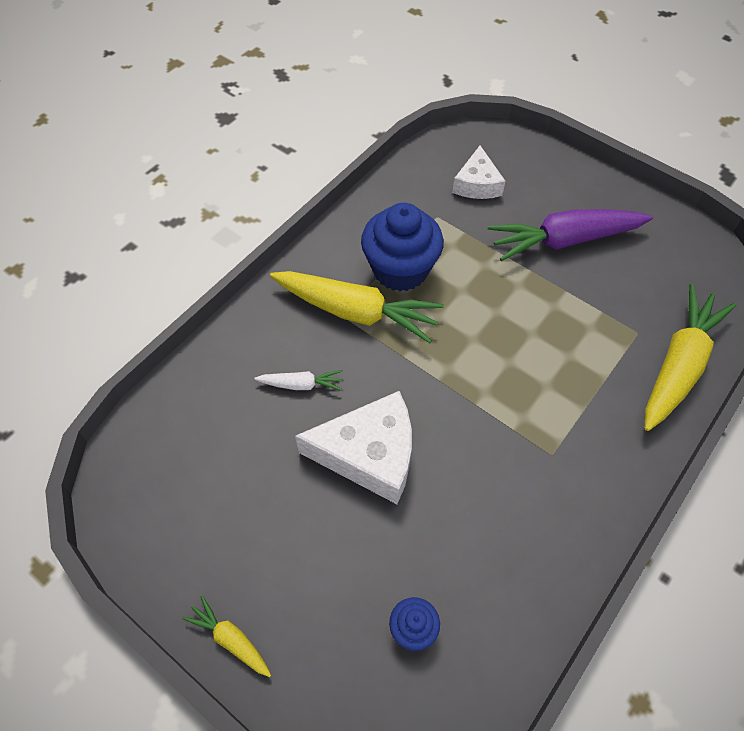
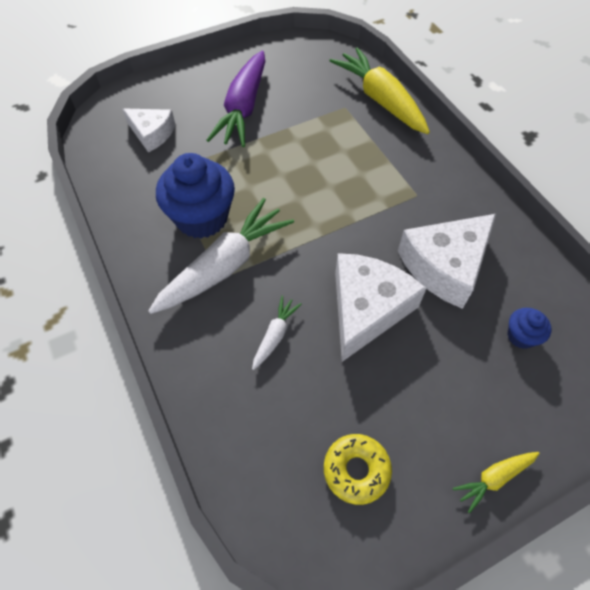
camera: 65 degrees left, 0 degrees up
yellow carrot [270,271,444,343] -> white carrot [148,198,294,314]
none -> yellow donut [324,434,392,505]
none -> white cheese [398,214,496,309]

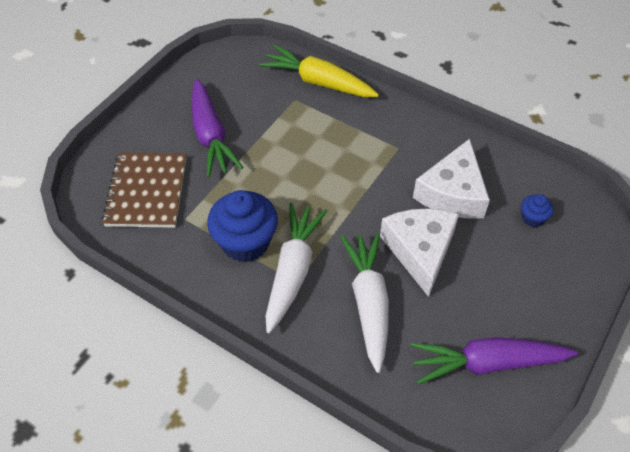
camera: 30 degrees left, 5 degrees down
white cheese [123,108,175,152] -> brown notebook [102,152,186,228]
white carrot [252,296,302,370] -> white carrot [340,232,389,373], size x2.13
yellow donut [324,434,392,505] -> purple carrot [411,337,578,384]
yellow carrot [453,452,540,513] -> none

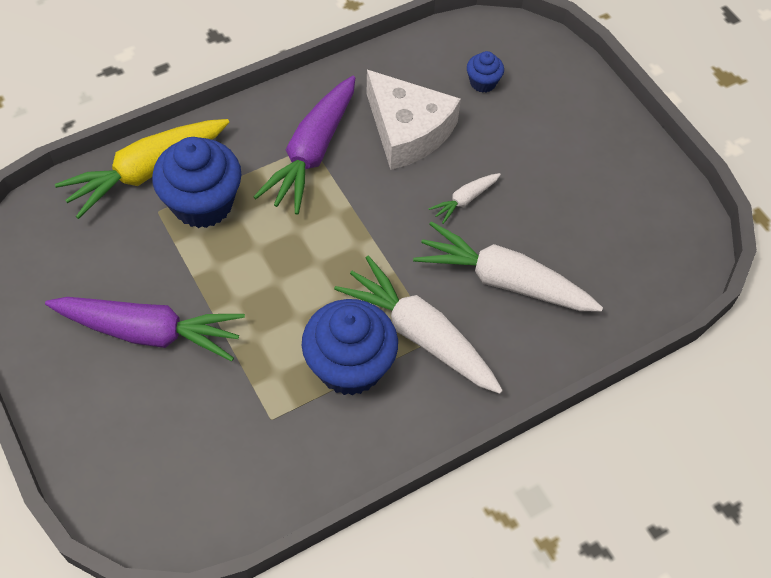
camera: 65 degrees left, 5 degrees up
brown notebook [102,152,186,228] -> none
white cheese [380,208,459,297] -> white carrot [429,173,501,224]
purple carrot [411,337,578,384] -> purple carrot moved to [253,76,355,215]
none -> blue cupcake [152,137,242,228]

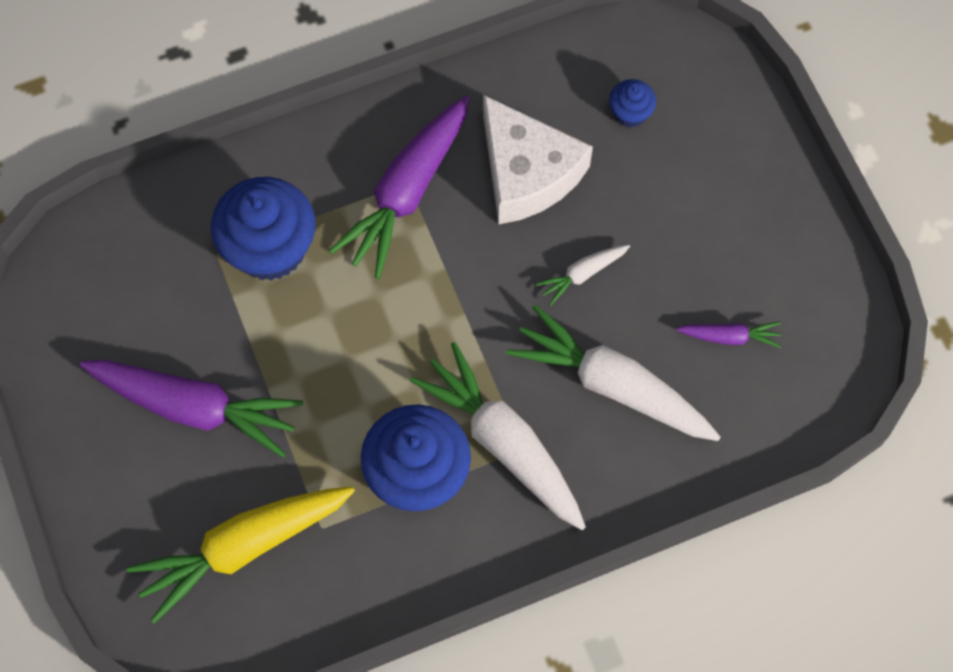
camera: 10 degrees right, 10 degrees up
yellow carrot [55,119,229,219] -> yellow carrot moved to [127,487,355,624]
none -> purple carrot [676,322,781,348]

